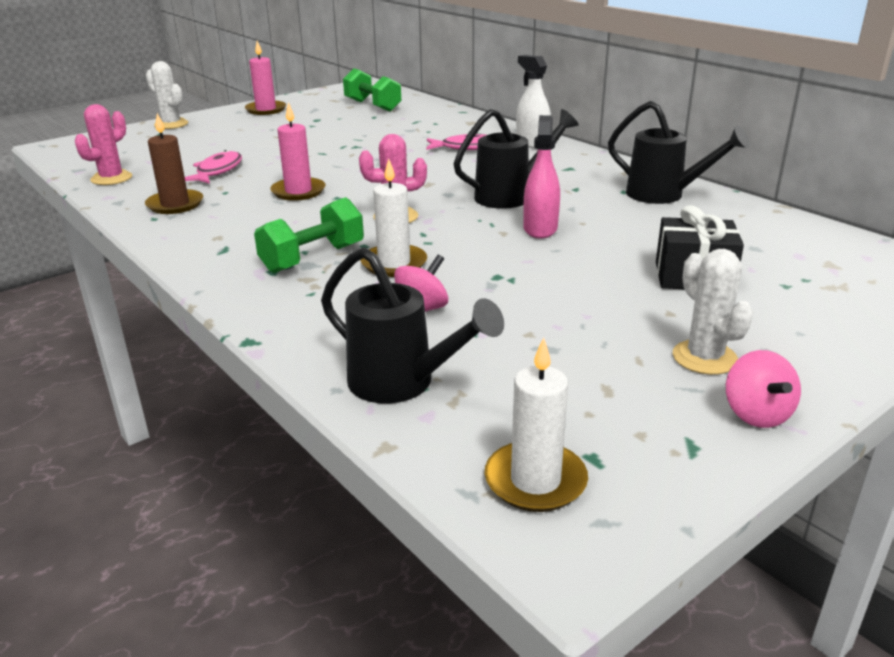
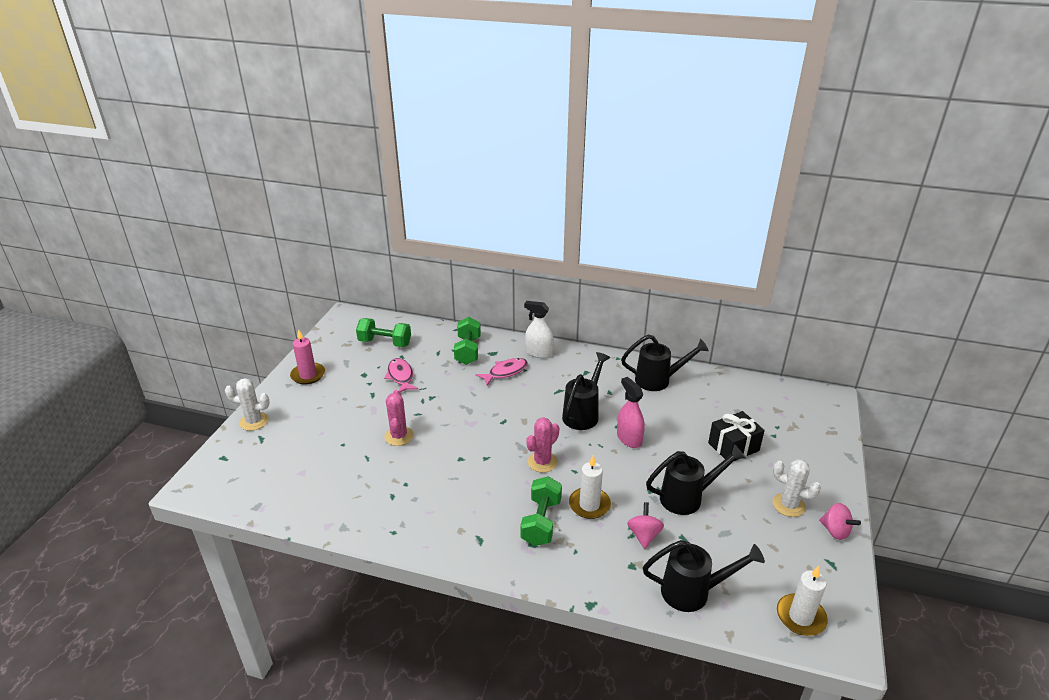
camera: 35 degrees left, 5 degrees up
pink cactus [75,104,132,185] -> pink cactus moved to [384,390,414,446]
brown candle [145,113,203,214] -> none
pink fish [185,150,242,184] -> pink fish moved to [384,358,418,392]
pink candle [270,102,325,201] -> none
none -> green dumbbell [454,317,481,365]
none -> black watering can [646,444,746,515]

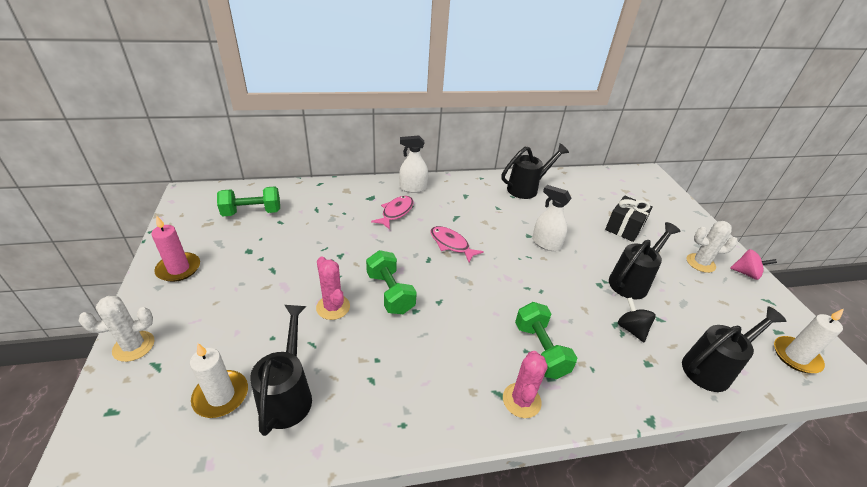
camera: 30 degrees left, 5 degrees up
pink fish [384,358,418,392] -> pink fish moved to [430,226,484,262]
green dumbbell [454,317,481,365] -> green dumbbell moved to [366,250,417,314]
pink cactus [526,417,559,473] -> pink cactus moved to [503,351,548,418]
black watering can [562,352,610,430] -> black watering can moved to [250,305,312,436]
white candle [569,455,611,519] -> white candle moved to [190,343,248,418]
pink spray bottle [617,377,645,448] -> white spray bottle [532,185,572,251]
pink spinning top [627,502,664,549] -> black spinning top [618,297,656,342]

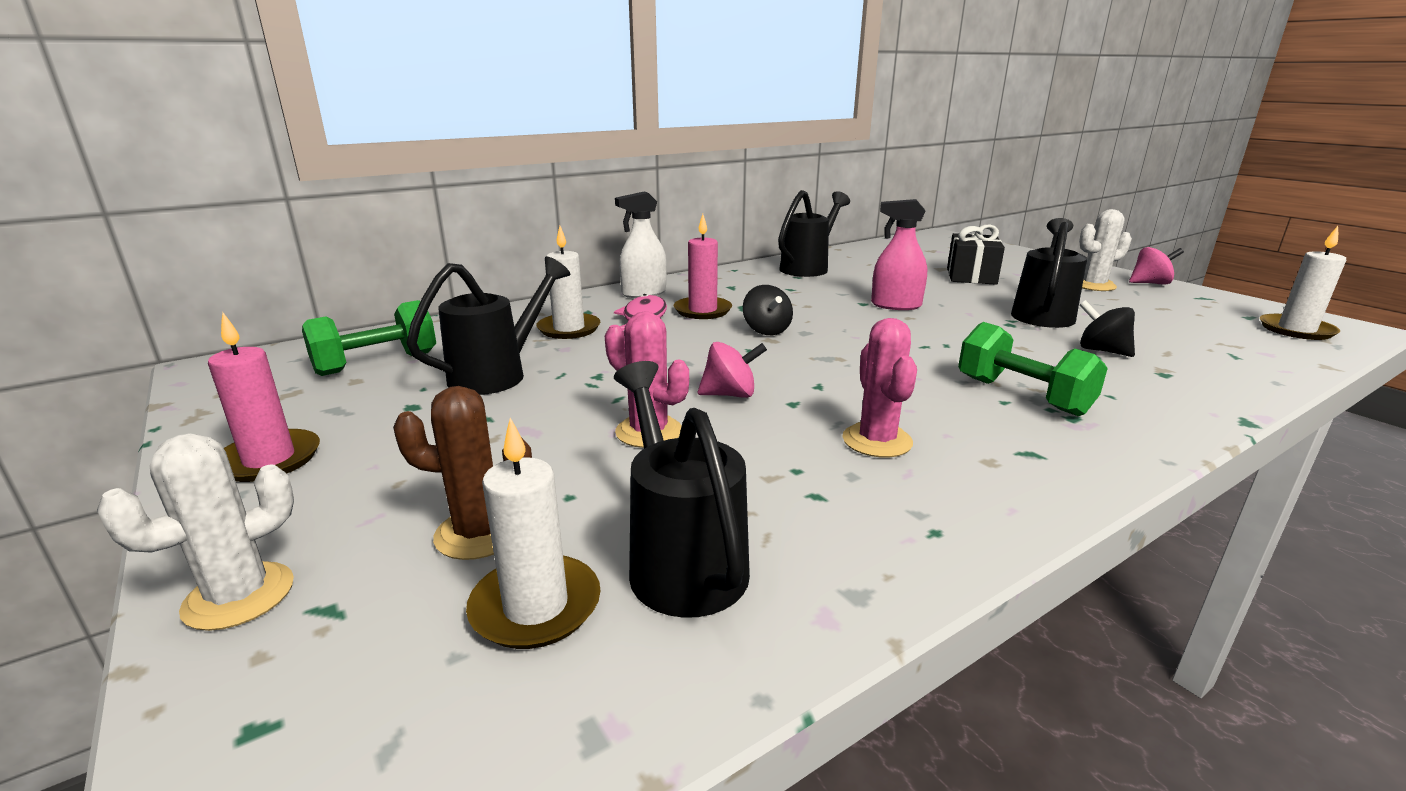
camera: 20 degrees left, 15 degrees down
green dumbbell [366,250,417,314] -> pink spinning top [698,342,767,398]
pink fish [430,226,484,262] -> black spinning top [743,285,793,335]
pink cactus [503,351,548,418] -> pink cactus moved to [842,318,917,457]
white spray bottle [532,185,572,251] -> pink spray bottle [871,199,927,310]
black watering can [682,306,786,392] -> black watering can moved to [407,256,571,395]
none -> brown cactus [393,386,532,560]
none -> white candle [536,226,600,339]
none -> pink candle [674,214,732,319]

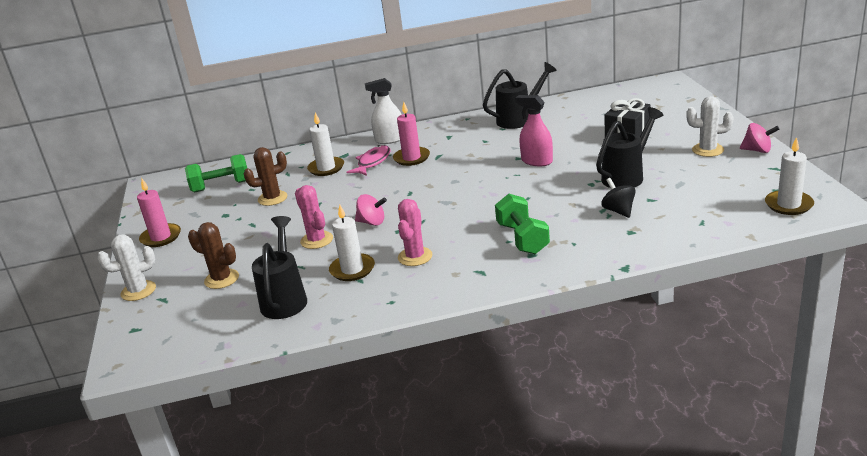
camera: 25 degrees right, 5 degrees up
black watering can [407,256,571,395] -> brown cactus [244,147,287,206]
white candle [466,418,601,649] -> white candle moved to [329,205,375,281]
black spinning top [743,285,793,335] -> none

